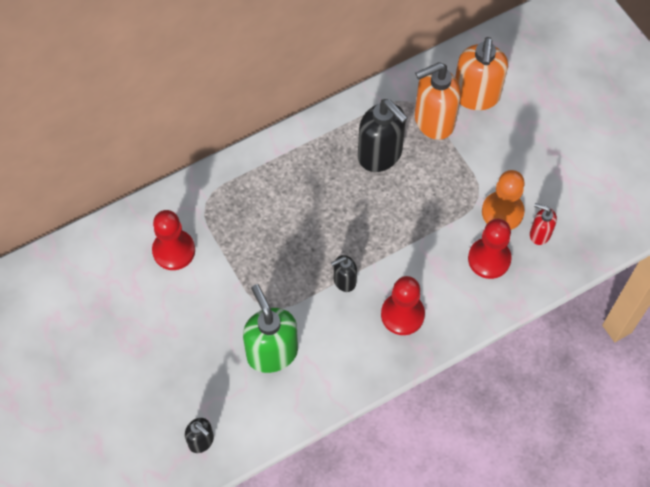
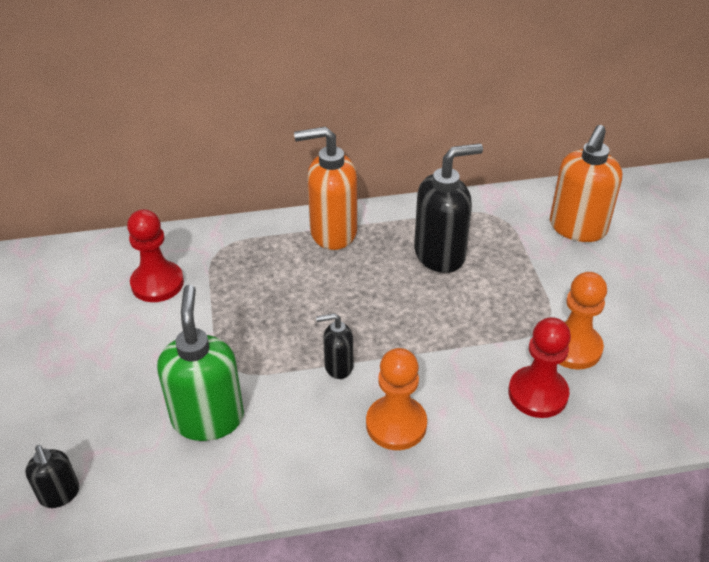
camera: 20 degrees right, 20 degrees down
black soap dispenser [358,99,408,172] -> black soap dispenser turned 90 degrees counterclockwise [414,143,483,273]
red pawn [381,276,425,335] -> orange pawn [366,348,427,450]
orange soap dispenser [415,62,461,140] -> orange soap dispenser moved to [294,127,357,250]
red soap dispenser [530,203,557,245] -> none

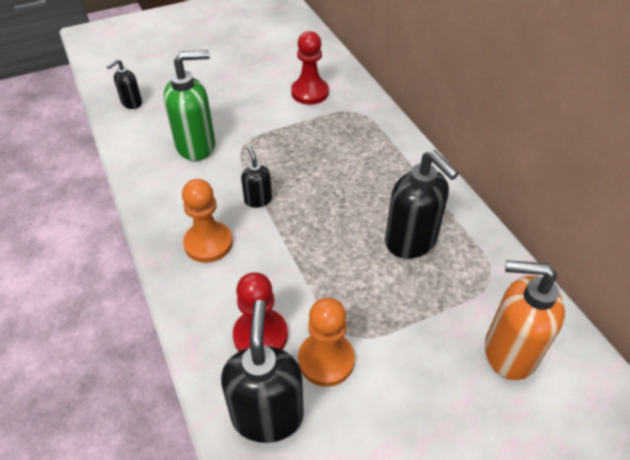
camera: 75 degrees right, 5 degrees up
orange soap dispenser [294,127,357,250] -> none
none -> black soap dispenser [221,300,304,443]

